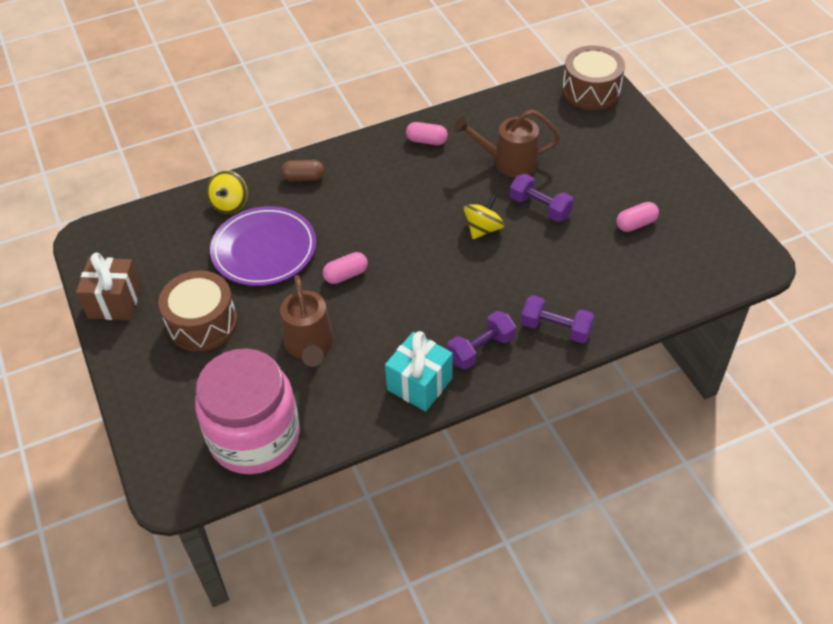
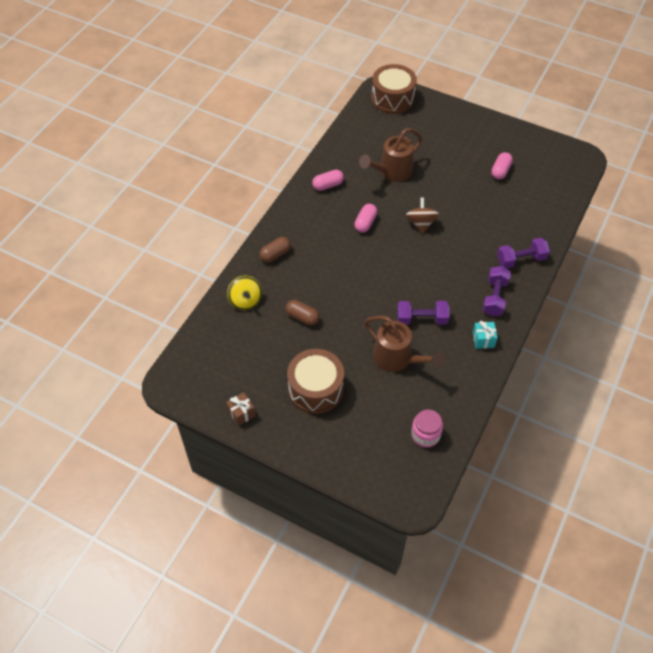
camera: 40 degrees left, 5 degrees up
brown gift [76,252,142,320] -> brown gift [226,392,256,426], size x0.56
pink jar [195,348,300,474] -> pink jar [411,410,443,447], size x0.42
purple plate [210,206,316,286] -> brown capsule [286,300,320,325]
pink capsule [323,252,368,284] -> pink capsule moved to [354,204,377,233]
turquoise gift [385,331,453,412] -> turquoise gift [473,321,498,349], size x0.56
yellow spinning top [464,195,504,239] -> brown spinning top [406,197,439,234]
purple dumbbell [510,174,574,222] -> purple dumbbell moved to [397,301,450,325]

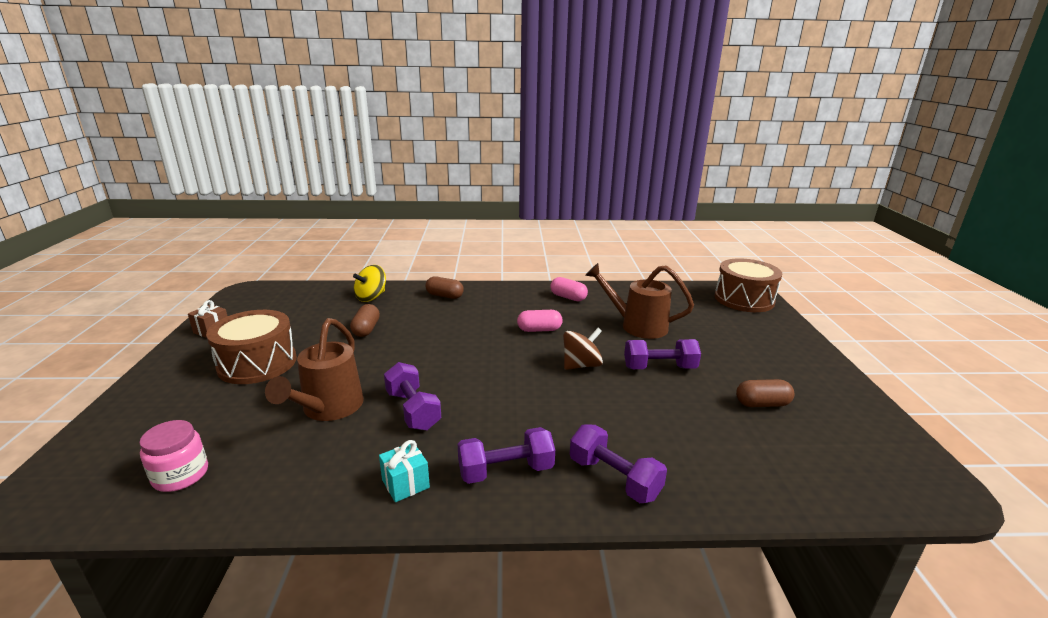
camera: 60 degrees right, 30 degrees down
pink capsule [491,152,513,179] -> brown capsule [736,379,794,407]
none -> purple dumbbell [624,339,701,369]

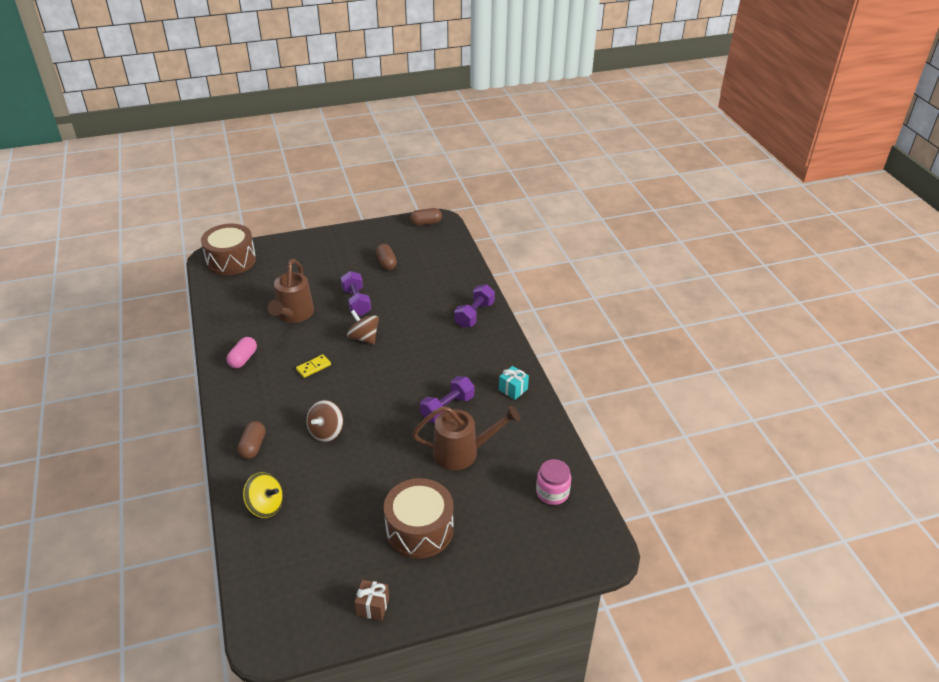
camera: 105 degrees left, 15 degrees up
brown capsule [350,304,380,337] -> brown capsule moved to [410,208,442,226]
purple dumbbell [458,427,555,484] -> none
pink capsule [517,310,562,332] -> yellow domino [296,355,331,378]
none -> brown spinning top [307,400,343,442]

